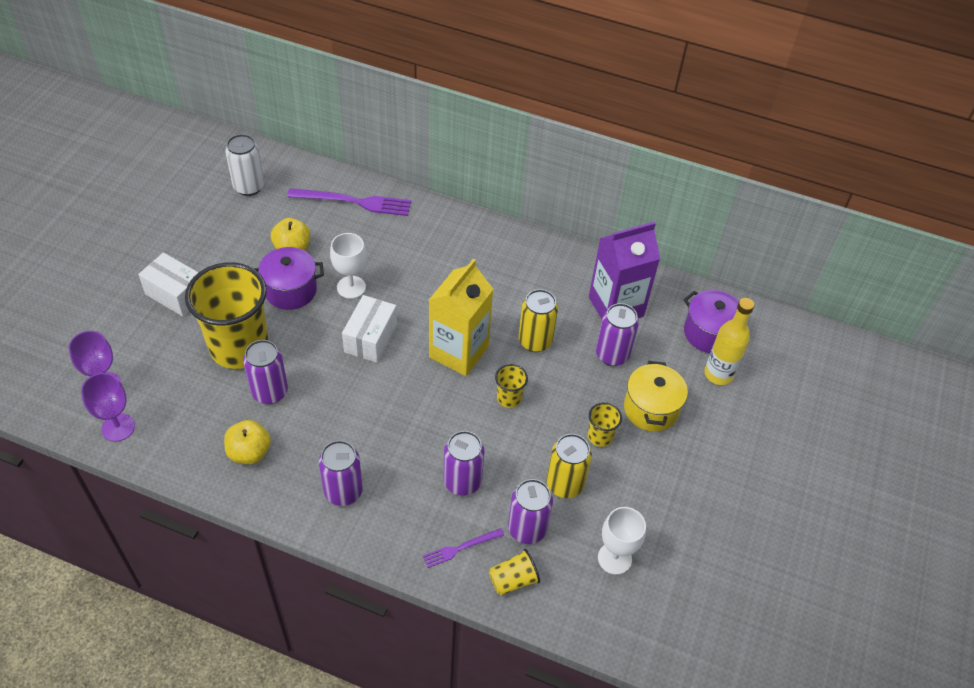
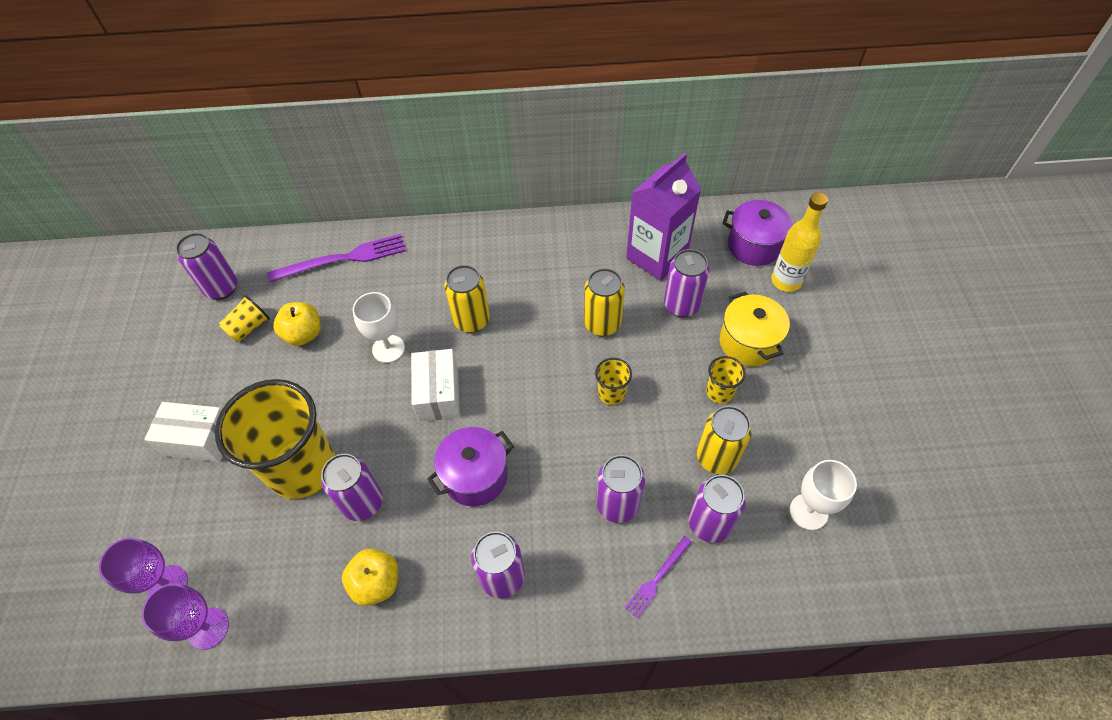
camera: 20 degrees left, 5 degrees up
white can [225,134,264,196] -> purple can [176,233,237,300]
purple pot [254,247,324,310] -> purple pot moved to [427,427,514,506]
yellow carton [429,259,493,376] -> none
yellow cup [489,549,540,596] -> yellow cup moved to [219,295,270,342]
none -> yellow can [444,265,490,333]

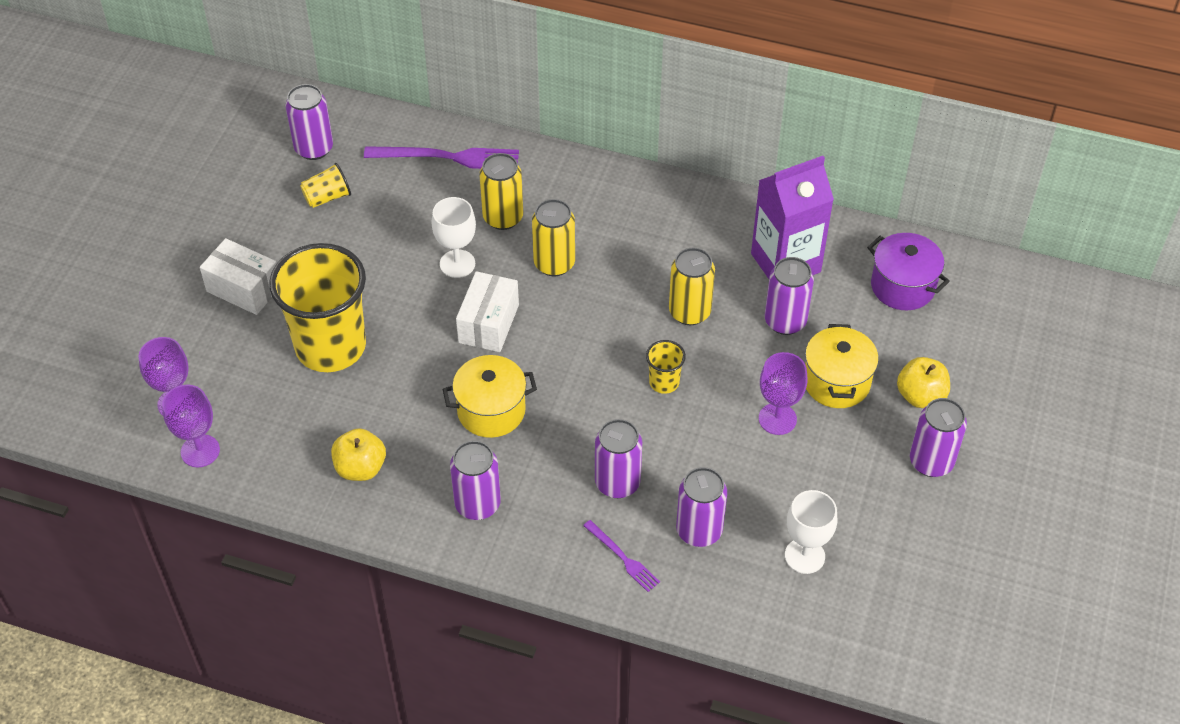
camera: 20 degrees right, 5 degrees down
yellow apple [273,302,321,346] -> yellow apple moved to [897,357,950,408]
purple can [321,454,383,521] -> purple can moved to [910,398,967,477]
purple pot [427,427,514,506] -> yellow pot [442,355,537,438]
purple fork [625,536,692,619] -> purple fork turned 105 degrees counterclockwise [583,520,660,592]
yellow can [697,406,752,474] -> yellow can moved to [479,153,523,230]
yellow cup [706,356,746,404] -> purple goblet [759,352,807,435]
yellow bottle [771,192,828,292] -> none

